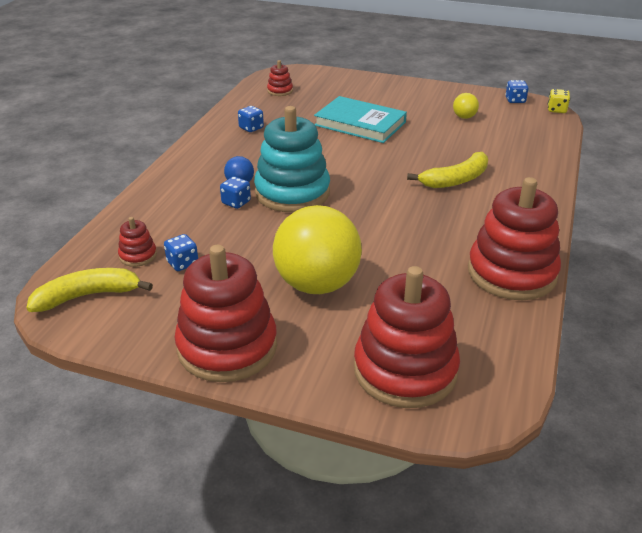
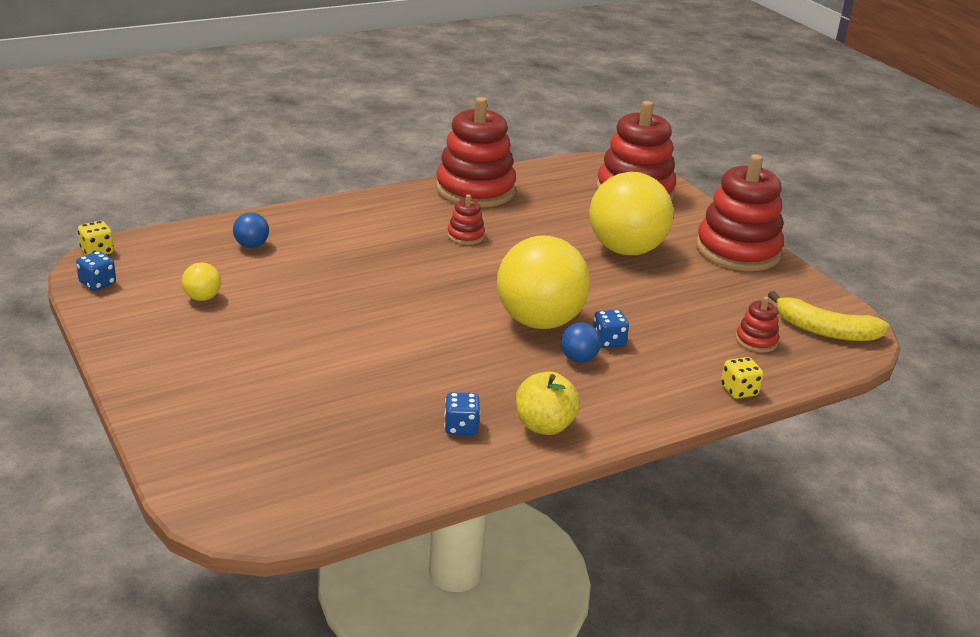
camera: 140 degrees left, 5 degrees down
blue dice [164,234,198,271] -> none
turquoise stacking toy [254,106,330,212] -> yellow ball [497,235,590,329]
red stacking toy [267,60,293,96] -> red stacking toy moved to [447,194,485,245]
turquoise book [314,96,407,143] -> none
yellow banana [407,152,488,188] -> none
none -> blue ball [233,212,269,248]
none -> yellow apple [516,371,580,435]
none -> yellow dice [721,357,764,399]

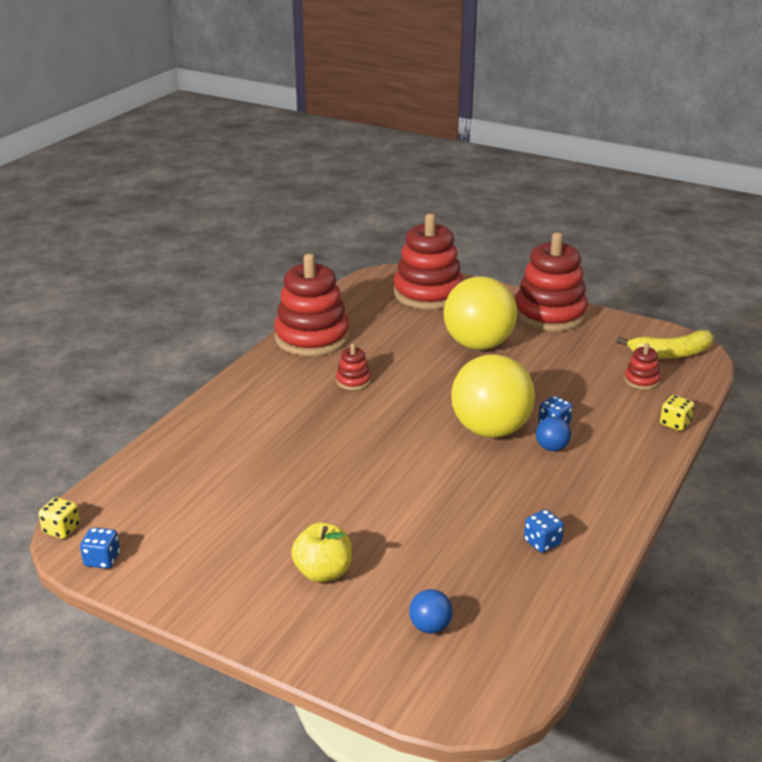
camera: 30 degrees left, 0 degrees up
yellow ball [182,263,221,301] -> none
blue ball [233,212,269,248] -> blue ball moved to [409,589,453,634]
yellow apple [516,371,580,435] -> yellow apple moved to [291,523,352,582]

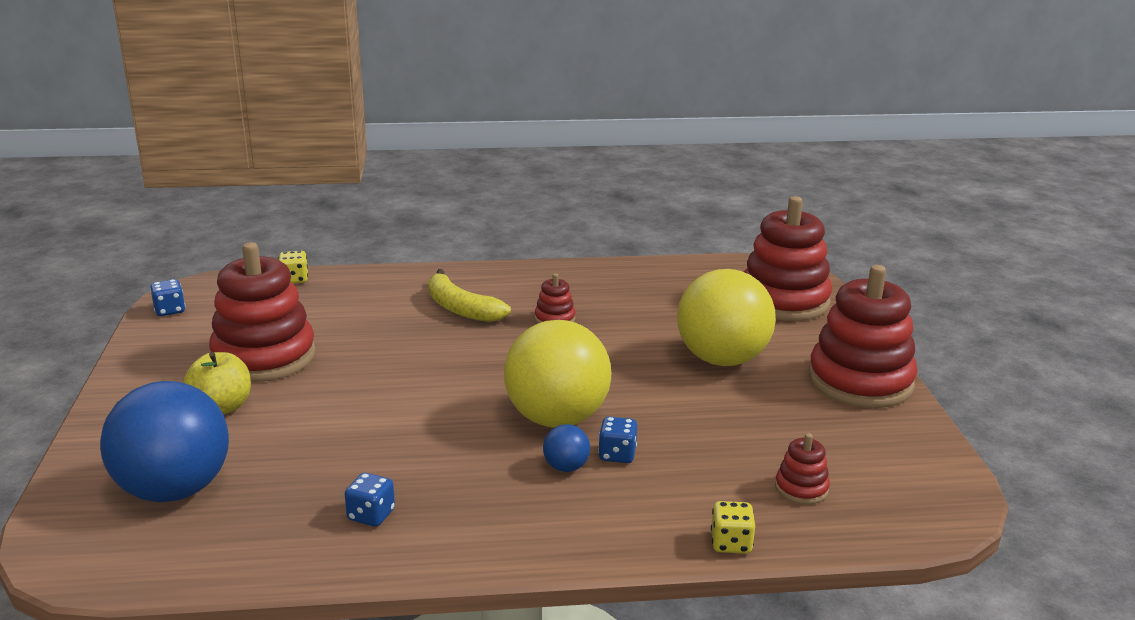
camera: 55 degrees right, 5 degrees down
yellow dice [38,497,80,539] -> yellow dice moved to [279,251,308,283]
red stacking toy [274,253,349,356] -> red stacking toy moved to [209,242,316,382]
blue ball [409,589,453,634] -> blue ball [100,381,229,503], size x2.41
yellow banana [616,330,714,359] -> yellow banana moved to [428,269,511,322]

